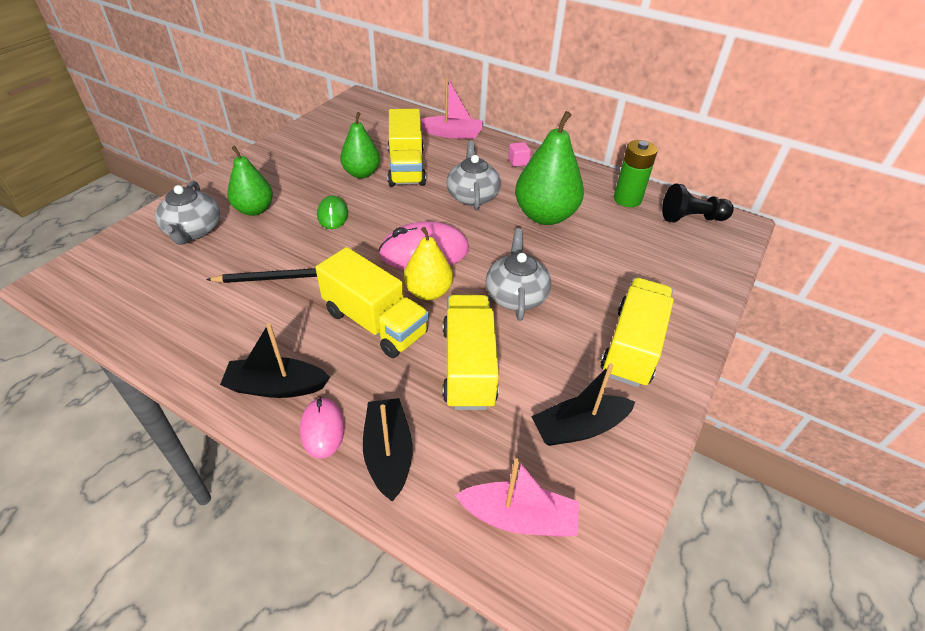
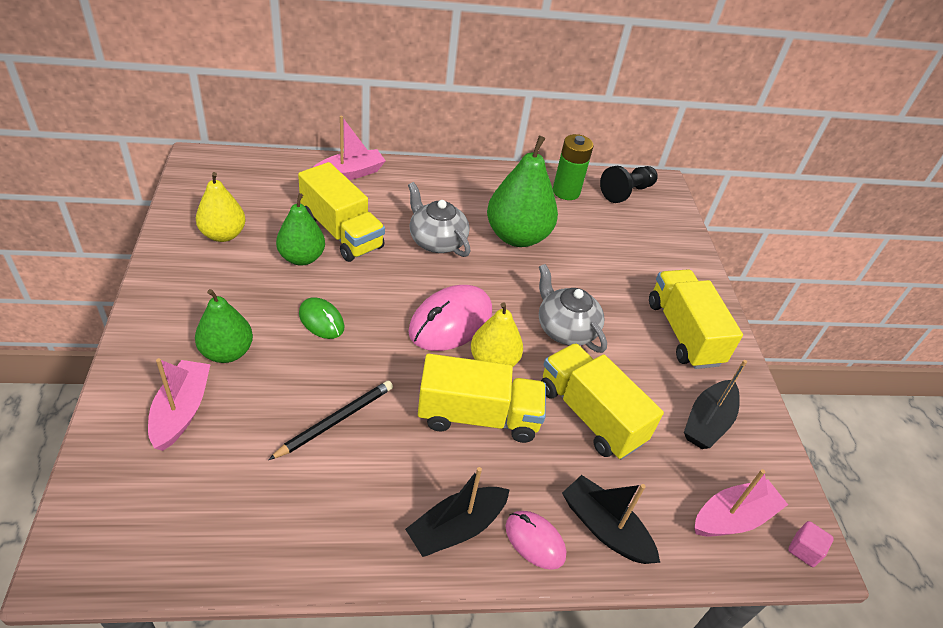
camera: 40 degrees left, 0 degrees up
grey teapot [155,181,220,245] -> pink boat [148,358,211,451]
pink cube [508,142,531,167] -> pink cube moved to [788,521,834,567]
none -> yellow pear [196,172,246,242]

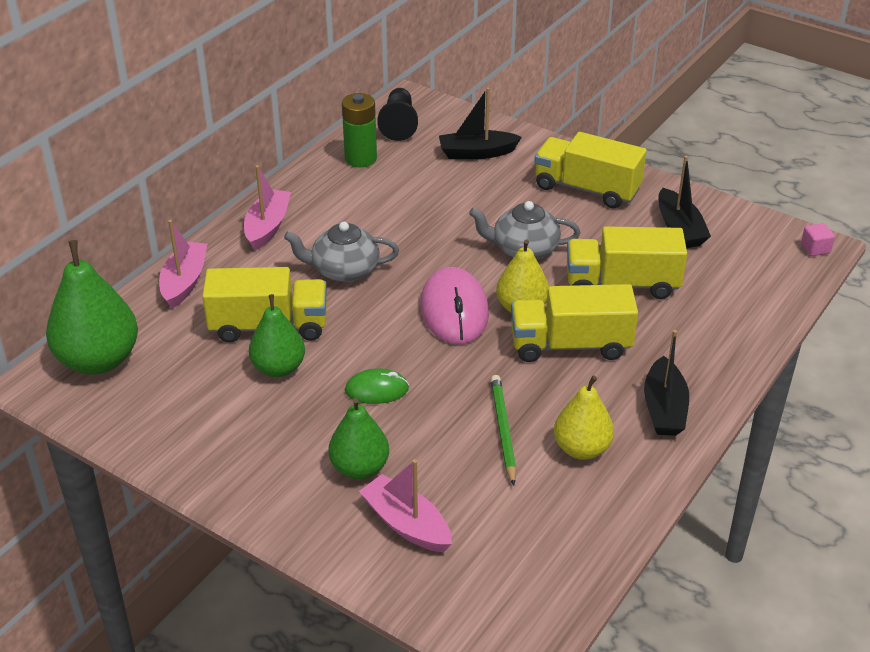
camera: 45 degrees left, 5 degrees down
yellow pear [196,172,246,242] -> yellow pear moved to [554,376,614,460]
black pencil [268,381,393,460] -> green pencil [491,375,517,486]
yellow truck [418,354,546,443] -> yellow truck turned 135 degrees counterclockwise [511,284,638,362]
green pear [487,136,558,247] -> green pear moved to [46,240,138,374]
pink mouse [505,511,566,570] -> none
black boat [562,475,660,564] -> black boat moved to [439,88,522,159]
pink boat [694,469,788,536] -> pink boat moved to [244,165,291,251]

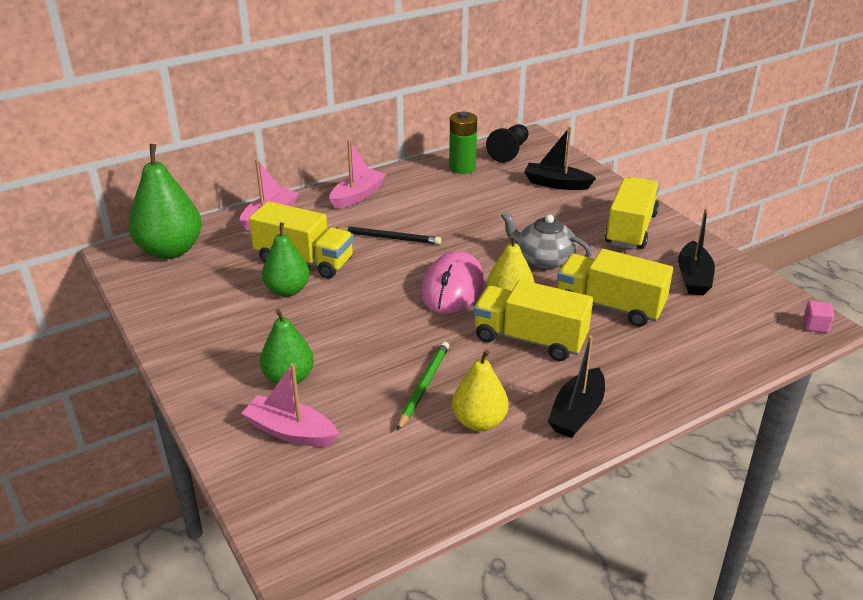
camera: 25 degrees right, 5 degrees down
grey teapot [284,222,399,282] -> black pencil [337,226,441,245]
green mouse [345,368,409,404] -> none
pink boat [359,459,452,552] -> pink boat turned 45 degrees counterclockwise [241,363,339,447]
yellow truck [534,132,647,208] -> yellow truck turned 60 degrees clockwise [605,177,659,249]

